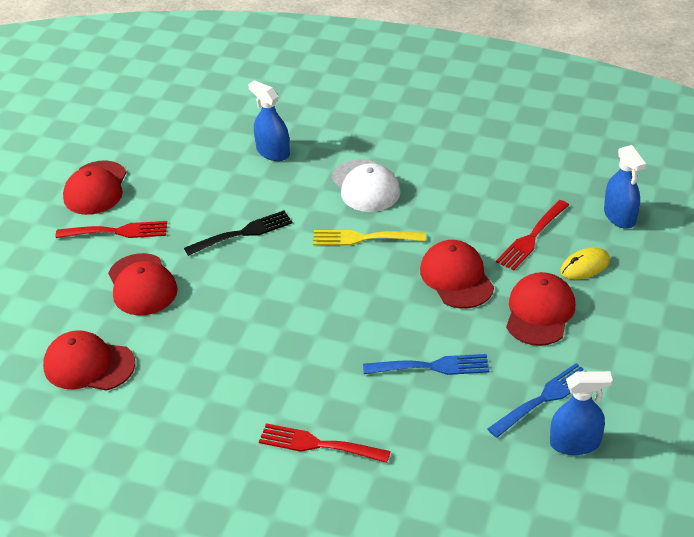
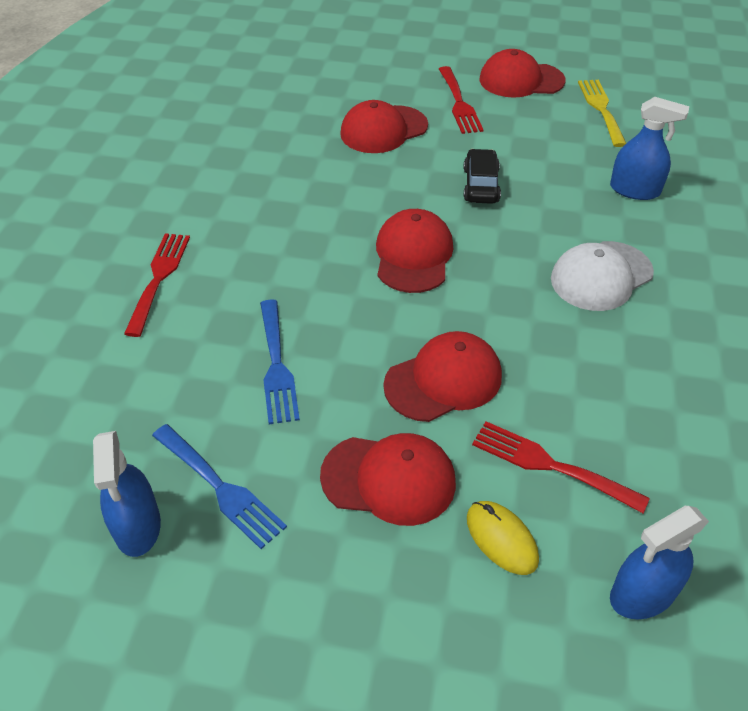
camera: 80 degrees right, 5 degrees up
red cap [43,330,135,391] -> red cap moved to [376,209,453,293]
black fork [184,210,293,256] -> black car [463,149,501,204]
blue spray bottle [248,80,290,161] -> blue spray bottle turned 75 degrees clockwise [610,97,689,200]
yellow fork [313,230,426,246] -> yellow fork moved to [578,80,626,147]

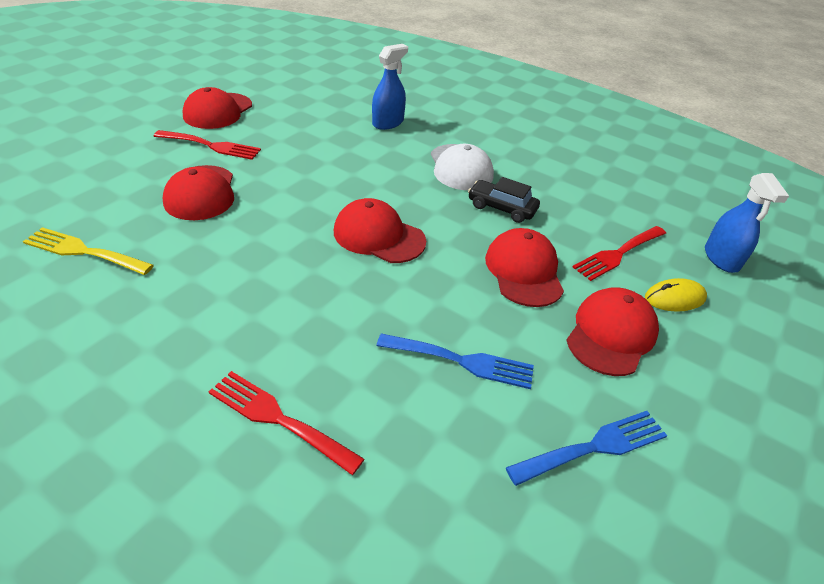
camera: 70 degrees left, 5 degrees down
blue spray bottle [93,431,161,557] -> none
black car [463,149,501,204] -> black car moved to [468,177,540,223]
yellow fork [578,80,626,147] -> yellow fork moved to [23,227,154,275]

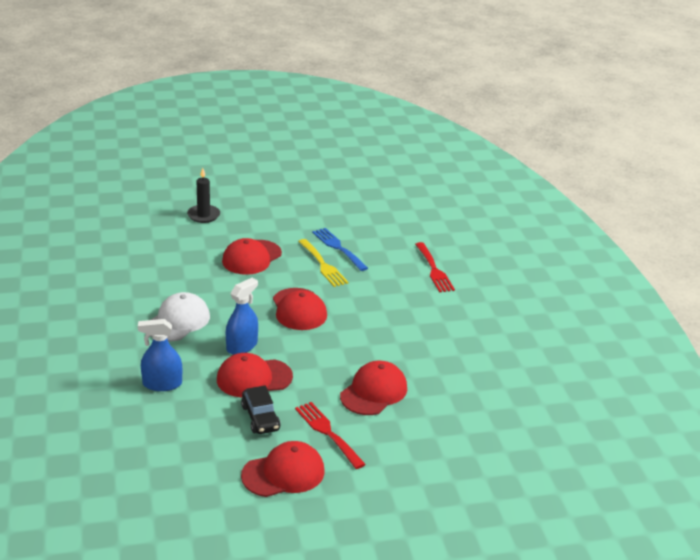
camera: 135 degrees left, 10 degrees down
yellow fork [23,227,154,275] -> yellow fork moved to [298,239,348,287]
black car [468,177,540,223] -> black car moved to [241,385,281,434]
blue fork [506,411,667,486] -> none
red cap [566,287,659,376] -> red cap moved to [217,353,293,397]
red fork [573,226,666,281] -> none
yellow mouse [645,278,707,312] -> black candle [187,168,220,223]
blue spray bottle [705,173,789,273] -> blue spray bottle moved to [226,278,258,355]

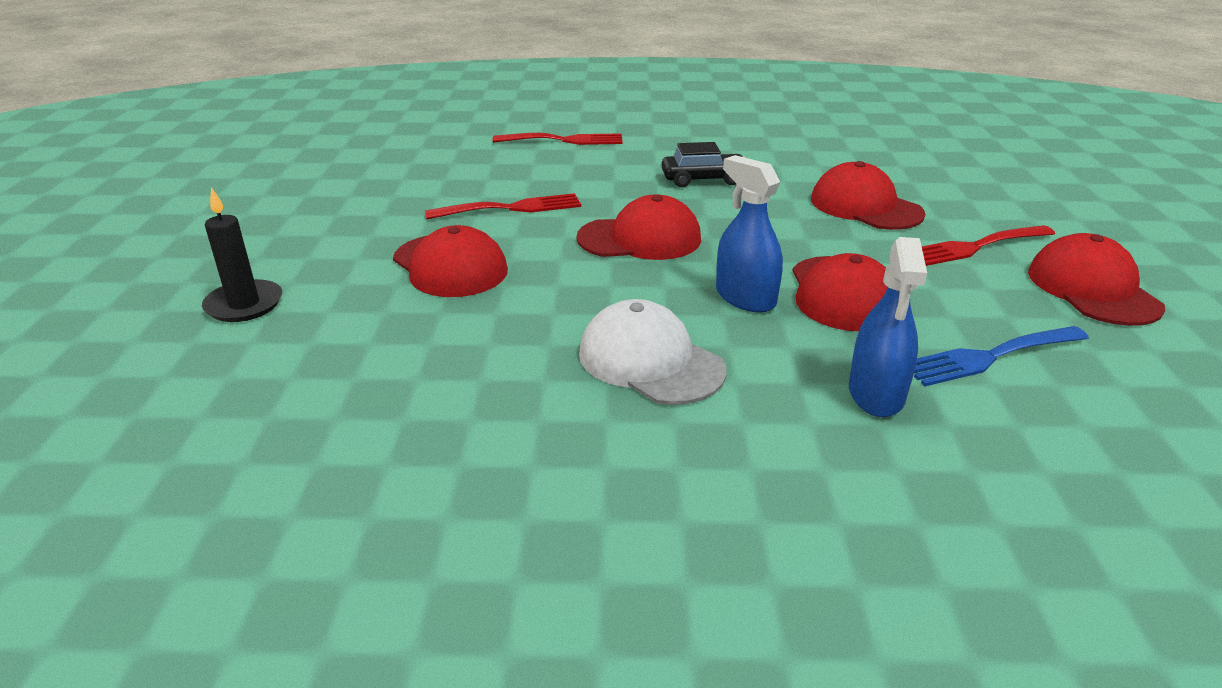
camera: 75 degrees left, 0 degrees up
black car [241,385,281,434] -> black car moved to [662,142,744,187]
yellow fork [298,239,348,287] -> red fork [425,193,581,219]
blue fork [312,228,368,271] -> blue fork moved to [914,326,1089,386]

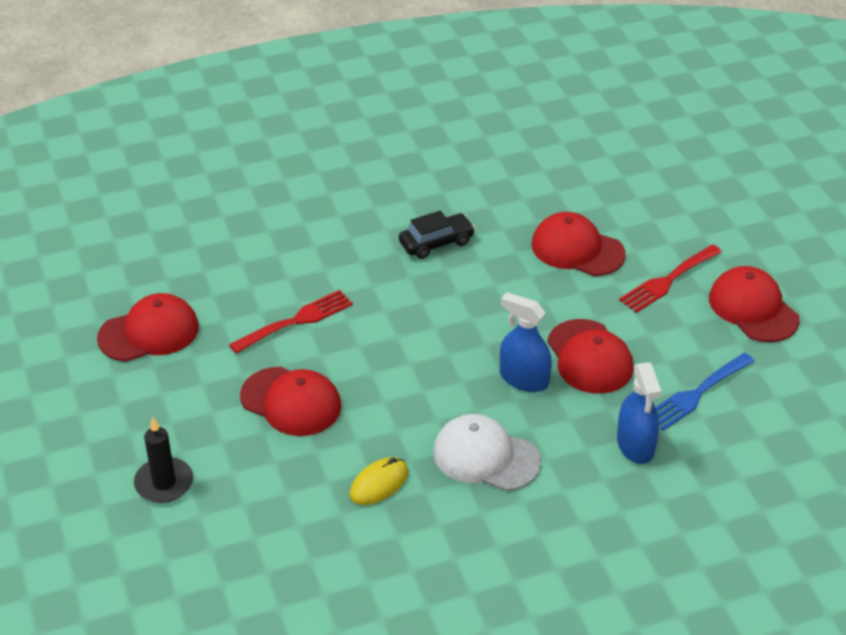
camera: 20 degrees left, 10 degrees up
red fork [493,133,623,145] -> none
red cap [577,195,701,260] -> red cap moved to [97,293,199,362]
none -> yellow mouse [349,457,408,505]

